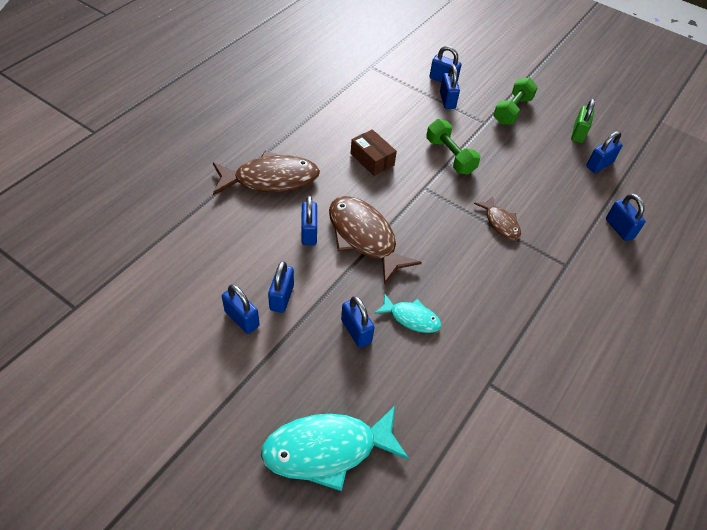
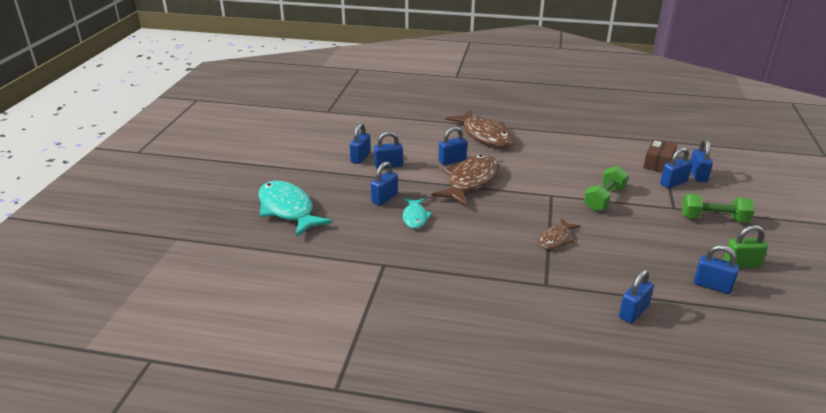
camera: 70 degrees right, 20 degrees down
brown box [350,129,397,176] -> brown box moved to [643,139,677,172]

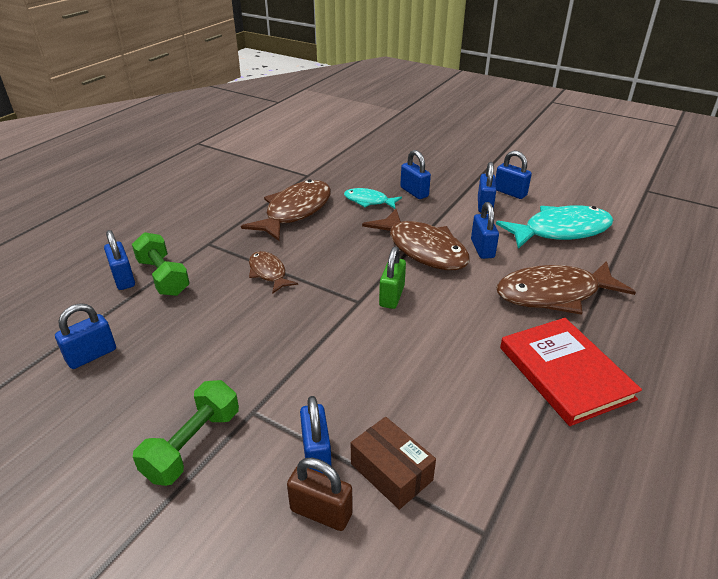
camera: 110 degrees right, 5 degrees up
turquoise fish [258,181,333,237] -> turquoise fish moved to [496,205,613,249]
green dumbbell [584,166,628,211] -> green dumbbell moved to [132,232,190,296]
blue padlock [691,140,713,182] -> brown padlock [287,458,353,531]
green padlock [723,225,768,268] -> green padlock moved to [379,247,406,309]
none -> brown fish [241,179,331,241]
none -> red book [500,318,642,426]

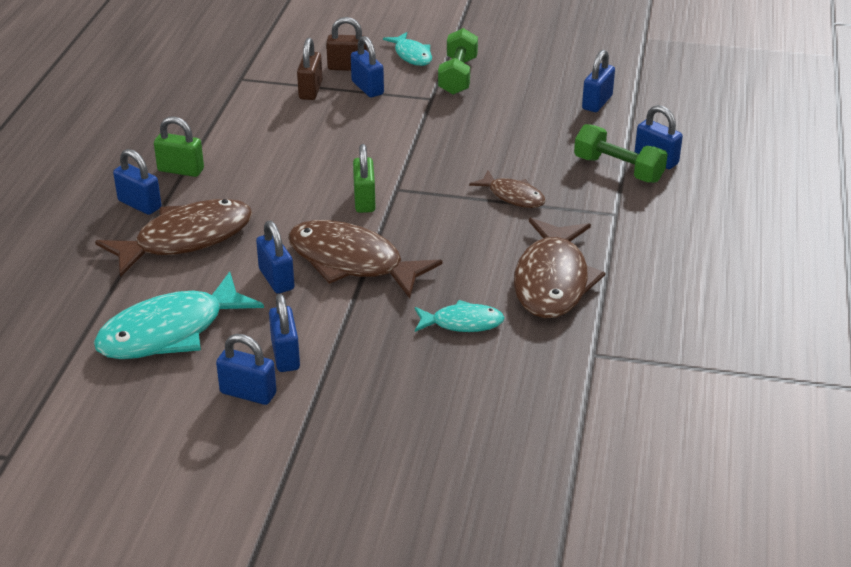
camera: 160 degrees right, 0 degrees up
brown box [351,417,436,510] -> brown padlock [297,38,323,100]
blue padlock [400,150,431,199] -> blue padlock moved to [113,149,161,215]
red book [500,318,642,426] -> green padlock [154,116,204,177]
none -> turquoise fish [383,32,432,66]

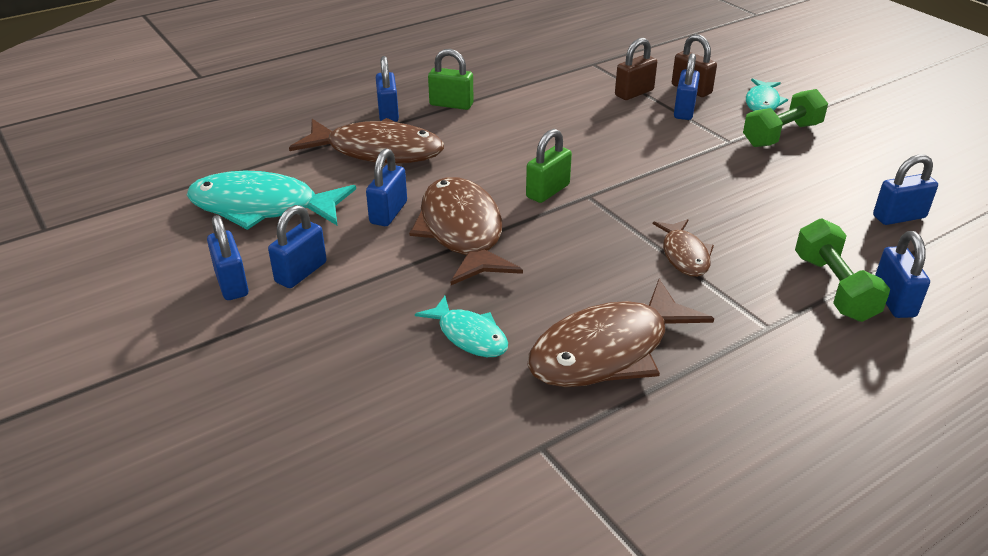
camera: 45 degrees right, 0 degrees up
green padlock [154,116,204,177] -> green padlock turned 45 degrees counterclockwise [428,49,474,110]

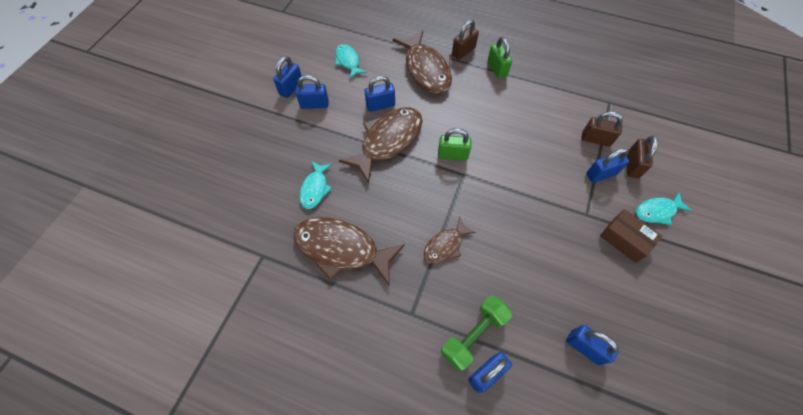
camera: 55 degrees right, 25 degrees up
turquoise fish [187,171,356,230] -> turquoise fish [335,44,367,79], size x0.54
blue padlock [376,56,399,122] -> brown padlock [452,19,479,60]
green dumbbell [743,89,828,147] -> brown box [600,209,662,263]

